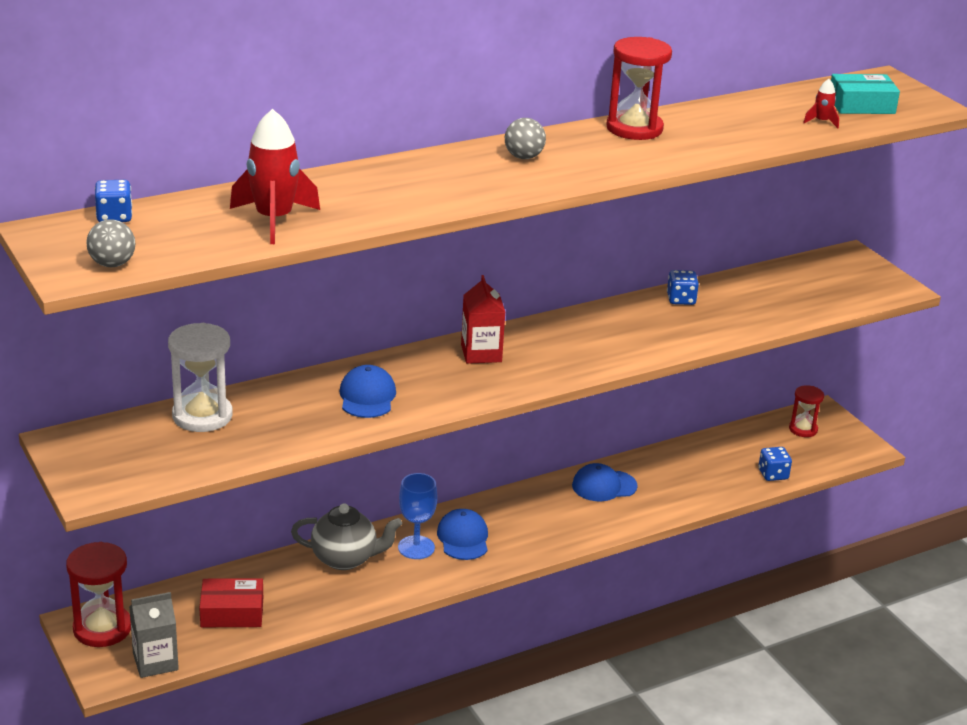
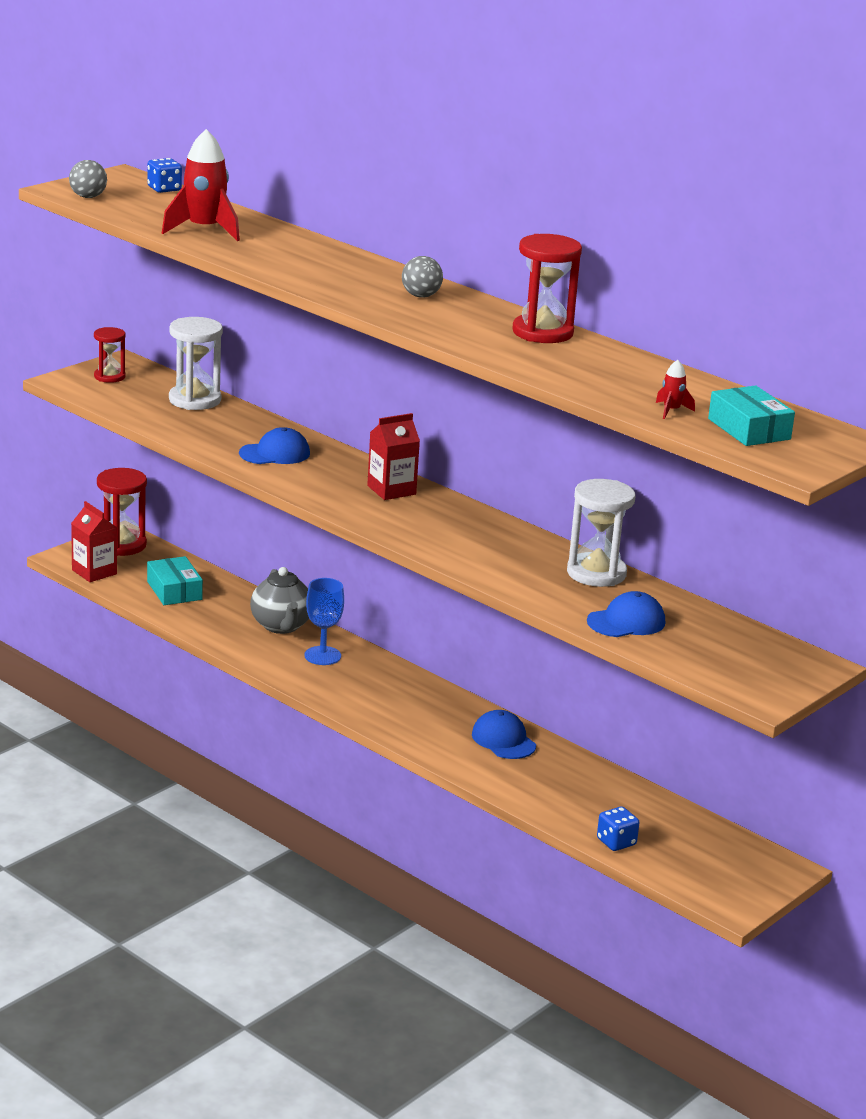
camera: 70 degrees right, 5 degrees down
grey carton [129,592,179,678] -> red carton [71,501,117,582]
red box [199,578,263,627] -> turquoise box [147,556,203,605]
blue cap [437,509,488,560] -> blue cap moved to [587,591,665,637]
blue dice [667,270,699,305] -> white hourglass [567,479,635,587]
red hourglass [789,385,824,437] -> red hourglass moved to [94,327,126,383]

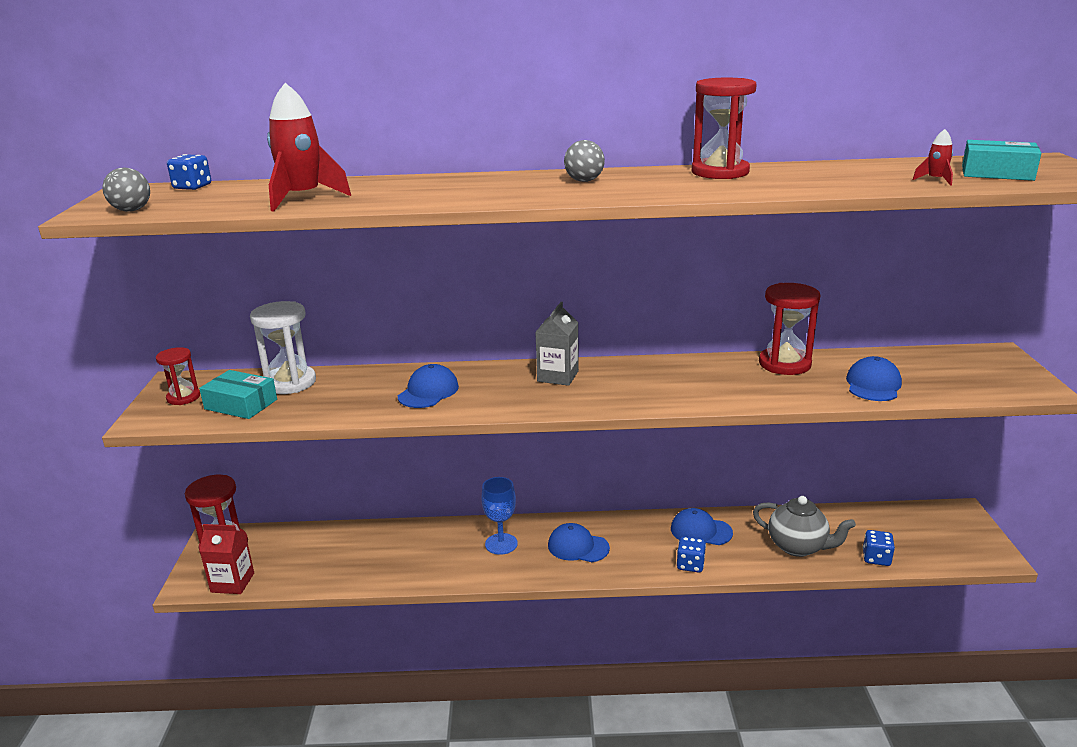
camera: 40 degrees left, 0 degrees up
turquoise box [147,556,203,605] -> turquoise box moved to [199,370,277,419]
grey teapot [250,567,309,634] -> grey teapot moved to [753,496,856,557]
red carton [367,413,420,500] -> grey carton [535,302,579,386]
white hourglass [567,479,635,587] -> red hourglass [759,283,820,375]
none -> blue cap [548,523,610,562]
none -> blue dice [677,536,706,573]

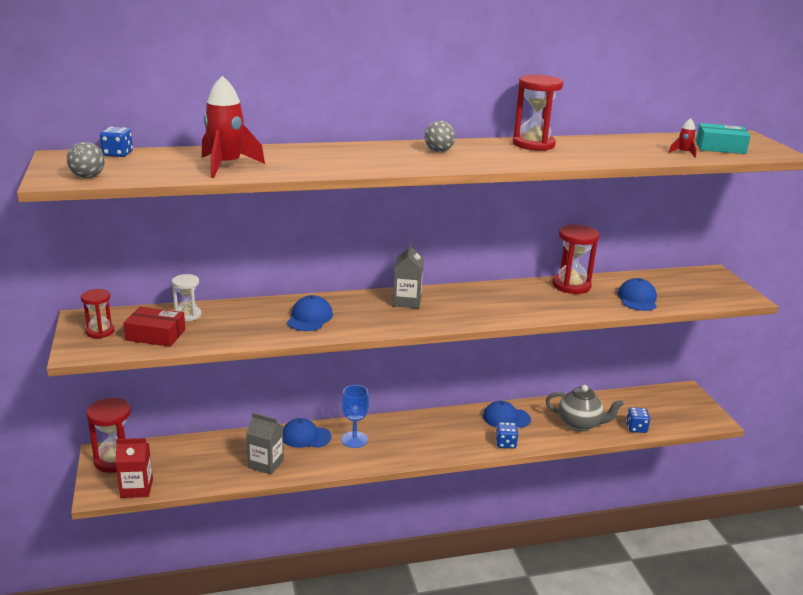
camera: 15 degrees left, 0 degrees up
turquoise box [199,370,277,419] -> red box [123,306,185,347]
white hourglass [250,301,316,394] -> white hourglass [172,274,201,321], size x0.61
blue cap [548,523,610,562] -> blue cap moved to [283,418,331,448]
none -> grey carton [246,413,284,475]

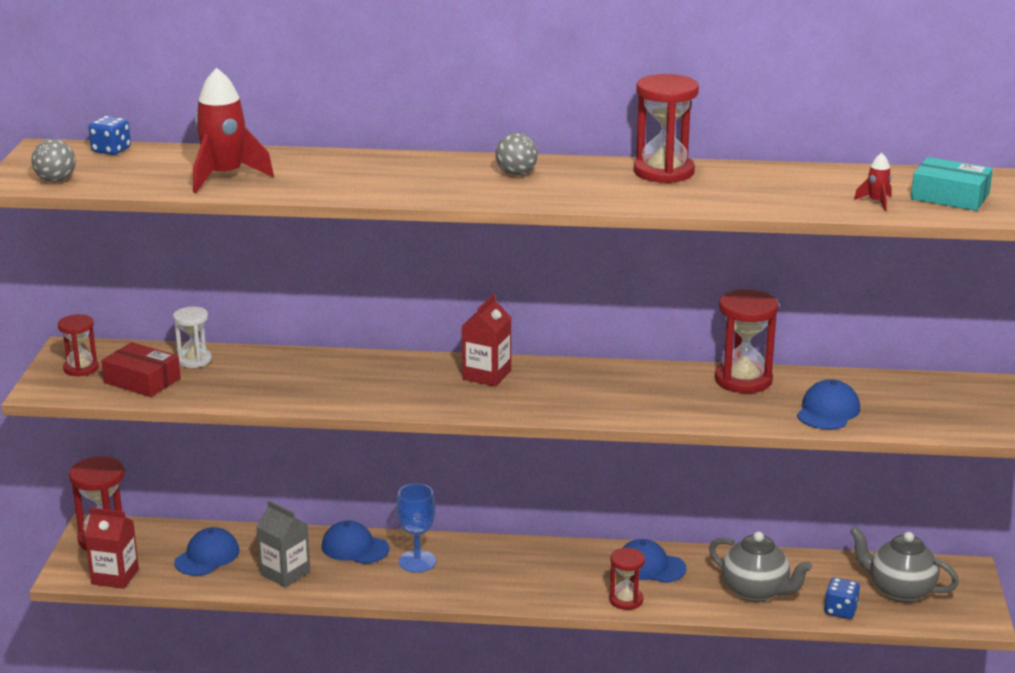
camera: 20 degrees right, 0 degrees up
blue cap [287,295,333,331] -> blue cap moved to [174,527,239,576]
grey carton [393,243,424,308] -> red carton [462,294,511,387]
blue dice [496,422,518,449] -> red hourglass [609,548,645,610]
none -> grey teapot [850,527,959,602]

